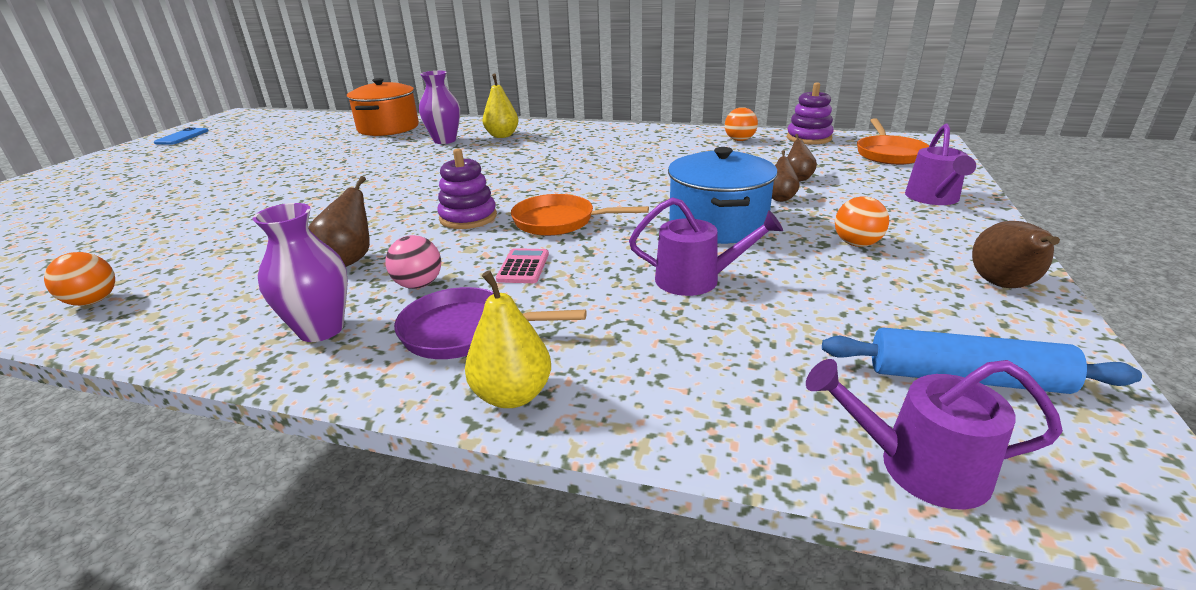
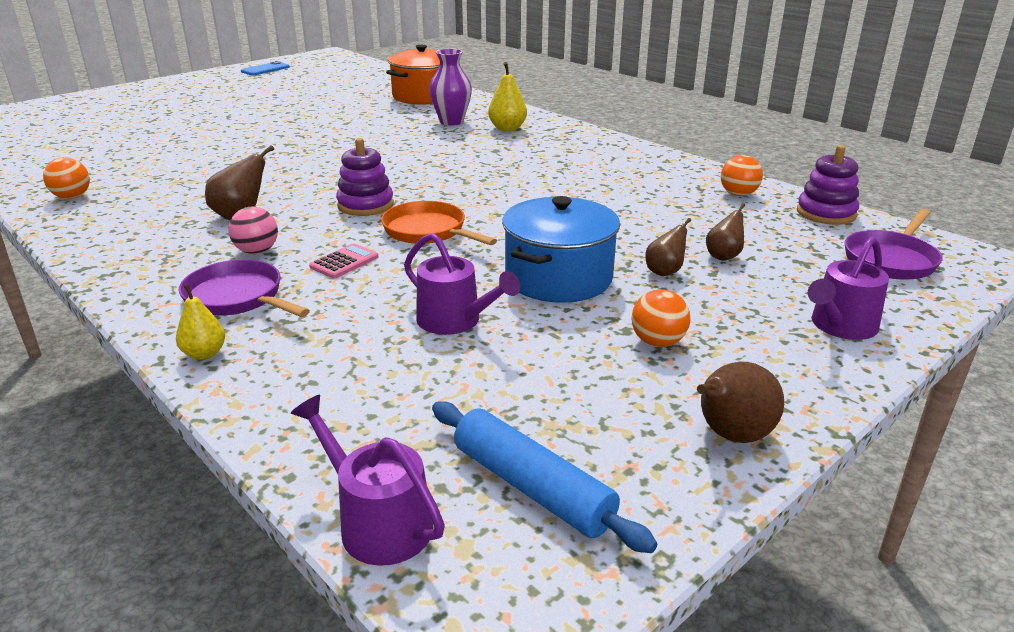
camera: 30 degrees right, 0 degrees up
purple vase [253,203,348,342] -> none
yellow pear [465,270,551,408] -> yellow pear [176,284,225,360], size x0.67
orange pan [857,118,929,165] -> purple pan [845,209,943,280]

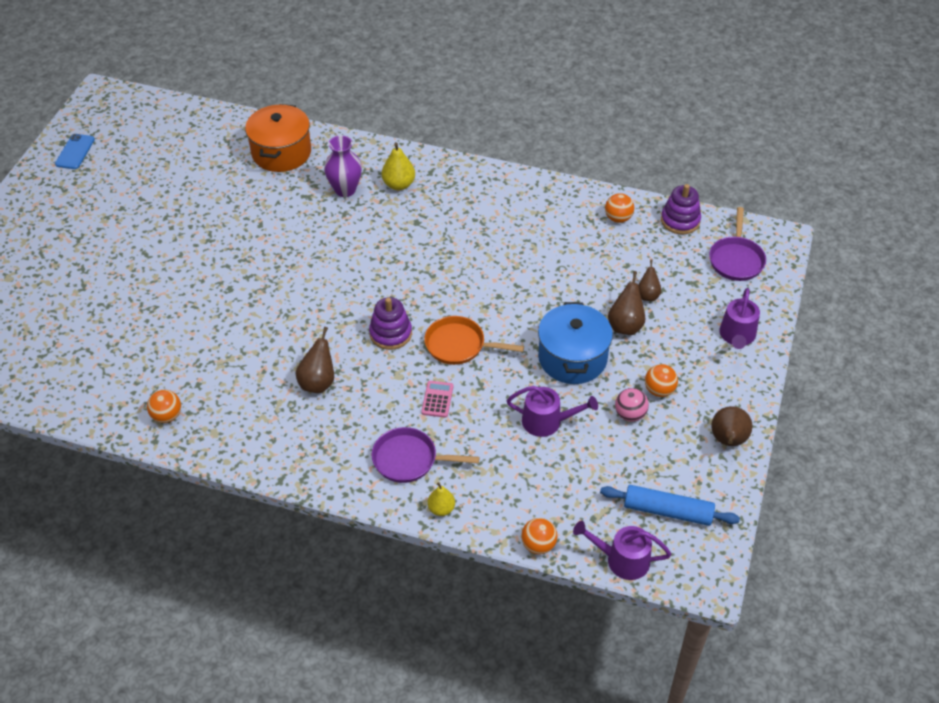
camera: 30 degrees left, 20 degrees up
pink ball [228,207,278,254] -> pink ball moved to [615,388,649,422]
brown pear [645,218,691,276] -> brown pear [608,271,645,335], size x1.50
none -> orange ball [521,518,558,554]

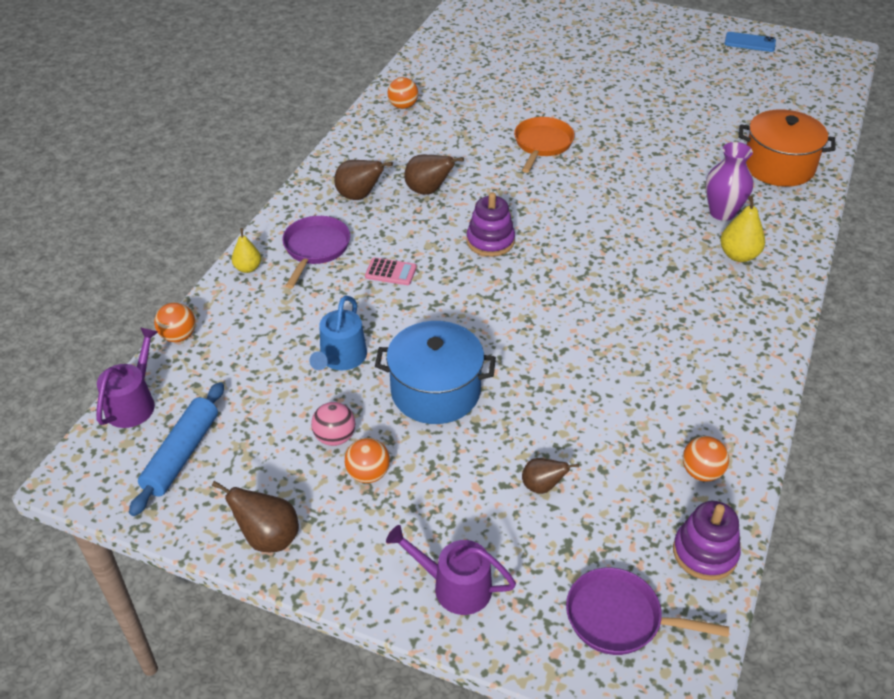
camera: 95 degrees right, 5 degrees down
orange pan [425,316,524,365] -> orange pan moved to [514,117,575,173]
purple watering can [507,386,598,437] -> blue watering can [309,295,367,370]
brown pear [608,271,645,335] -> brown pear moved to [334,160,393,200]

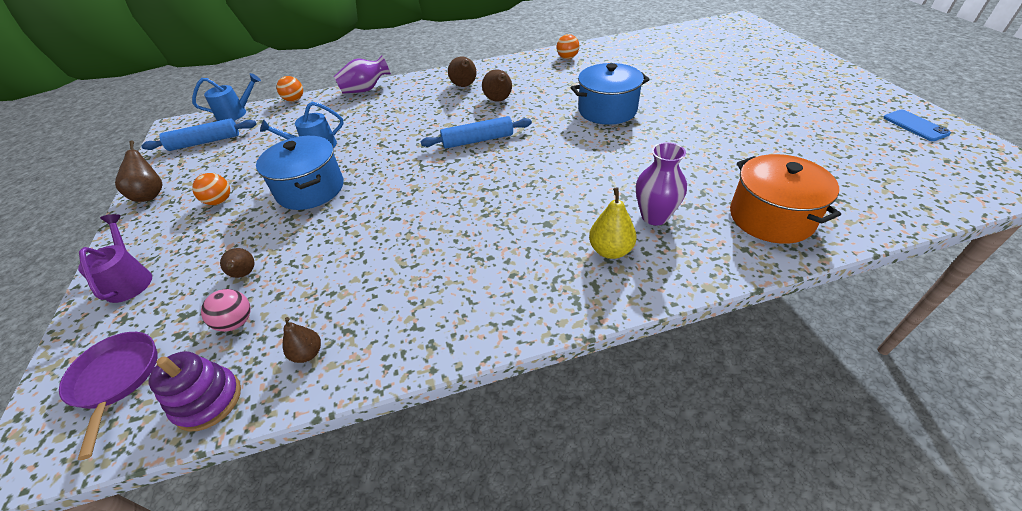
camera: 55 degrees right, 0 degrees up
purple watering can [96,327,158,428] -> blue watering can [192,73,261,121]
yellow pear [232,228,261,273] -> purple vase [334,55,391,94]
purple pan [282,216,350,288] -> none
pink ball [311,402,356,446] -> pink ball moved to [201,289,251,332]
pink calculator [365,257,417,285] -> none
purple stacking toy [467,192,515,257] -> blue rolling pin [420,116,532,149]
orange pan [514,117,575,173] -> blue pot [571,63,650,125]
orange ball [683,436,729,481] -> brown pear [283,317,321,363]

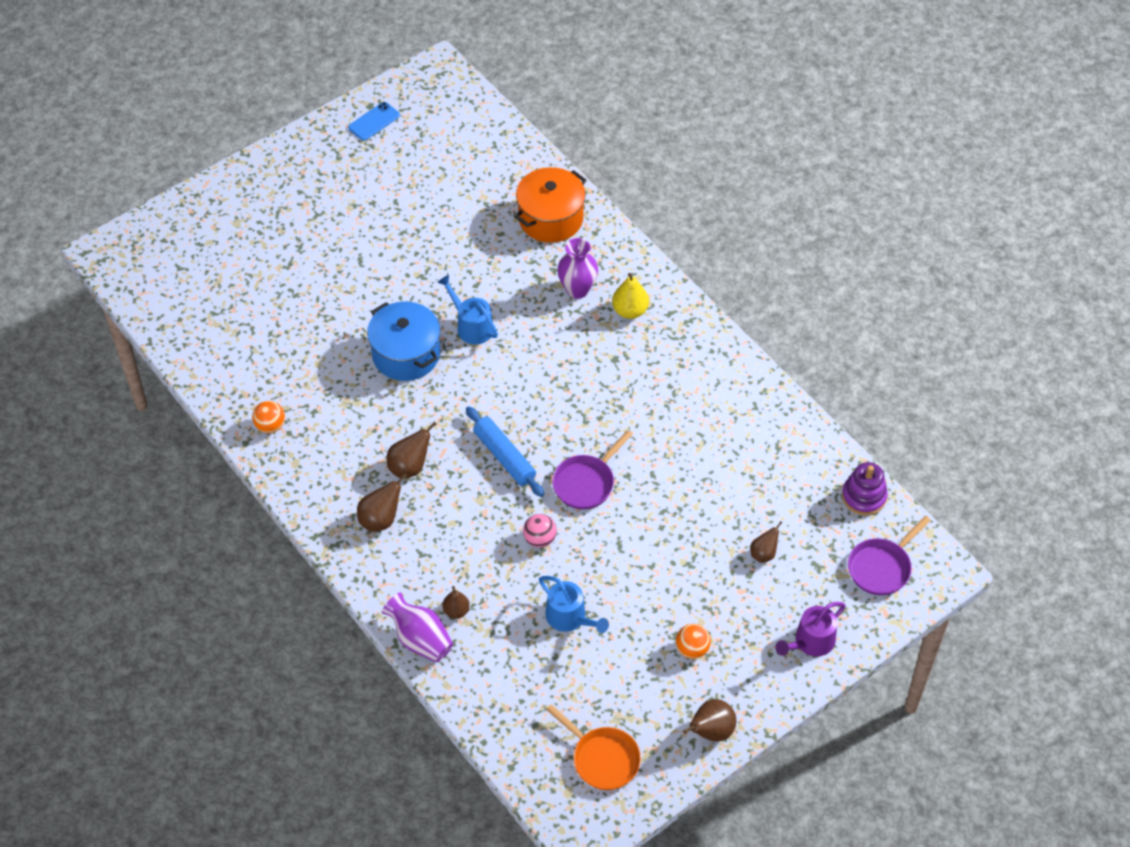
camera: 115 degrees left, 10 degrees up
blue rolling pin [141,118,256,151] -> orange pan [546,704,641,790]
blue watering can [192,73,261,121] -> blue watering can moved to [438,275,498,345]
pink ball [201,289,251,332] -> pink ball moved to [523,514,557,548]
blue pot [256,136,344,210] -> none
orange ball [277,76,303,102] -> none
brown pear [283,317,321,363] -> brown pear moved to [442,586,470,619]
none -> purple pan [552,430,633,509]

